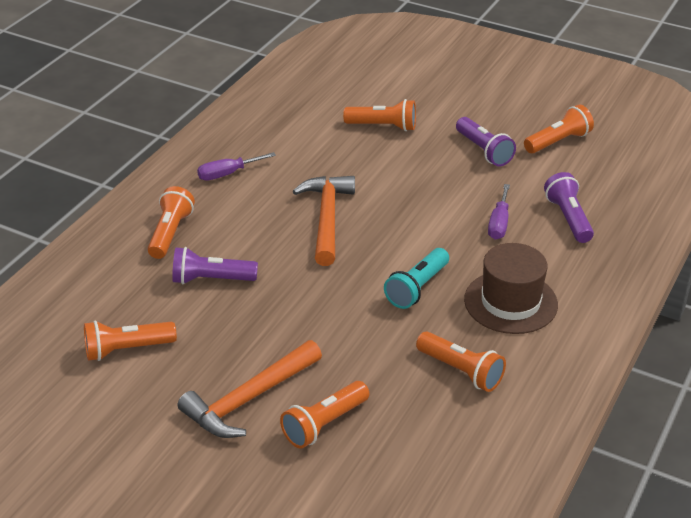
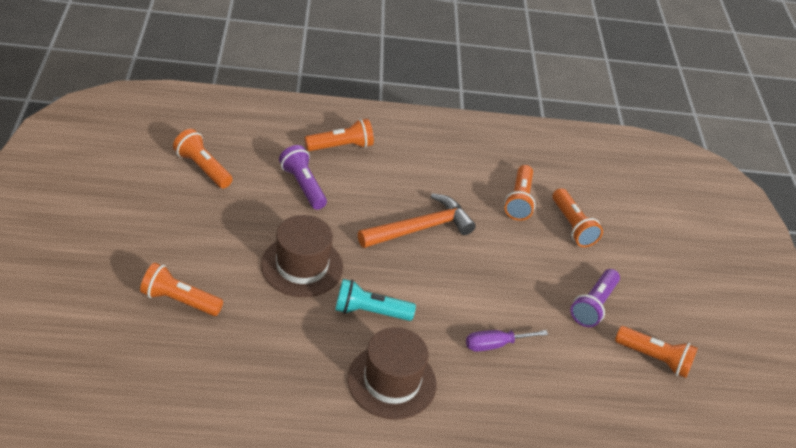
camera: 55 degrees right, 5 degrees up
orange hammer [178,340,322,438] -> none
purple screwdriver [197,152,276,181] -> none
orange flashlight [416,331,506,392] -> orange flashlight moved to [504,165,536,221]
purple flashlight [544,172,594,243] -> none
none -> brown hat [261,215,343,297]

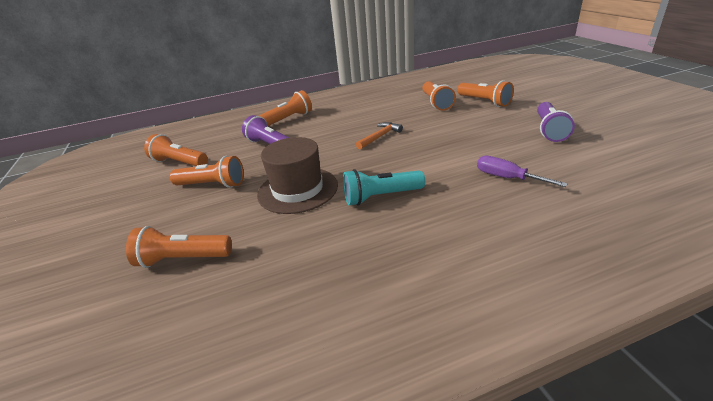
camera: 10 degrees left, 10 degrees down
brown hat [347,327,436,420] -> none
orange hammer [358,193,476,248] -> orange hammer [356,122,403,150], size x0.54
purple screwdriver [466,330,548,352] -> purple screwdriver turned 75 degrees clockwise [477,156,568,187]
orange flashlight [615,326,698,378] -> orange flashlight moved to [170,156,244,188]

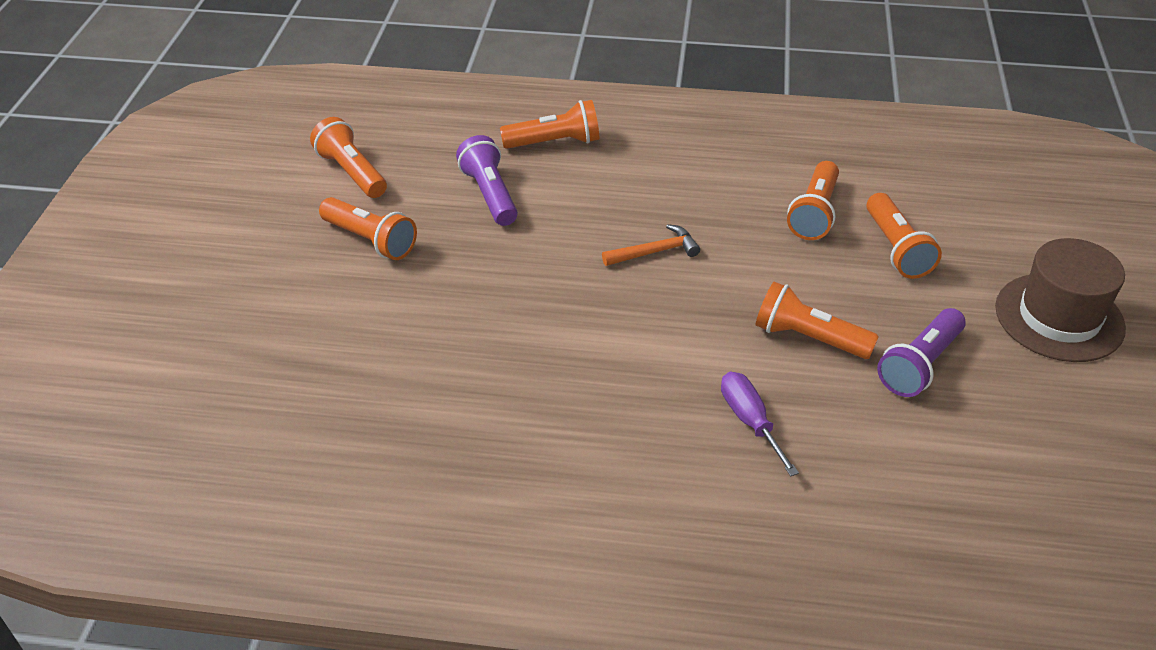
camera: 25 degrees right, 10 degrees up
orange flashlight [126,226,232,268] -> orange flashlight moved to [755,282,879,359]
brown hat [257,137,338,214] -> brown hat moved to [995,238,1126,362]
turquoise flashlight [343,169,425,206] -> none

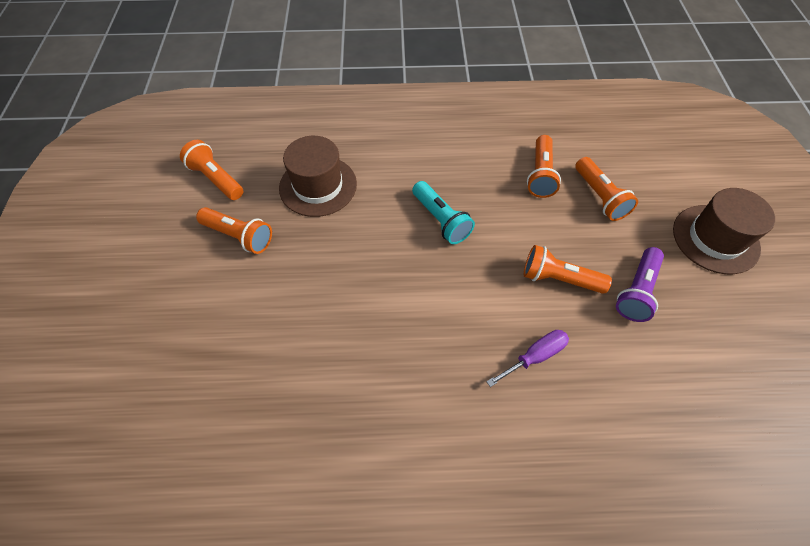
camera: 10 degrees left, 15 degrees up
purple flashlight [456,135,518,226] -> brown hat [279,136,357,217]
orange flashlight [500,100,599,149] -> none
orange hammer [602,224,700,266] -> turquoise flashlight [412,181,475,244]
purple screwdriver [721,372,799,476] -> purple screwdriver turned 90 degrees clockwise [486,330,569,387]

